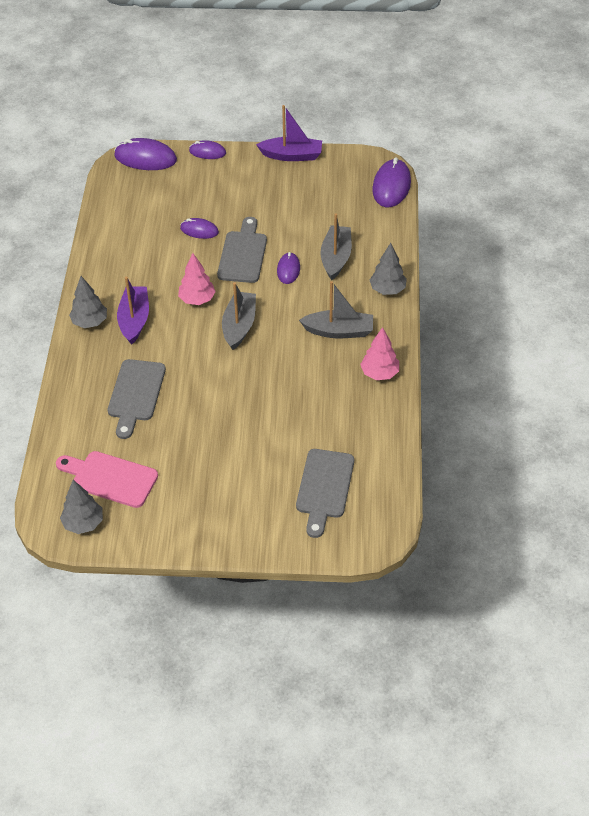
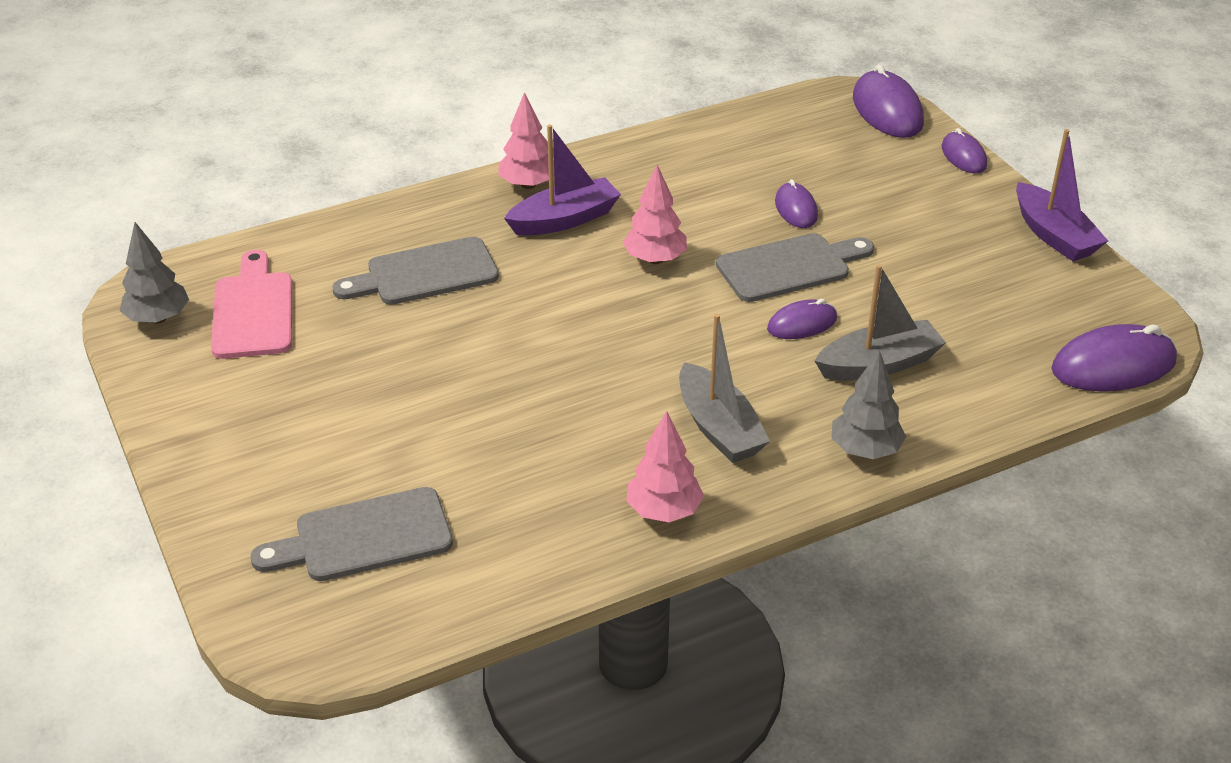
camera: 60 degrees right, 10 degrees down
grey tree [69,276,107,328] -> pink tree [498,92,554,189]
grey boat [222,282,256,350] -> none

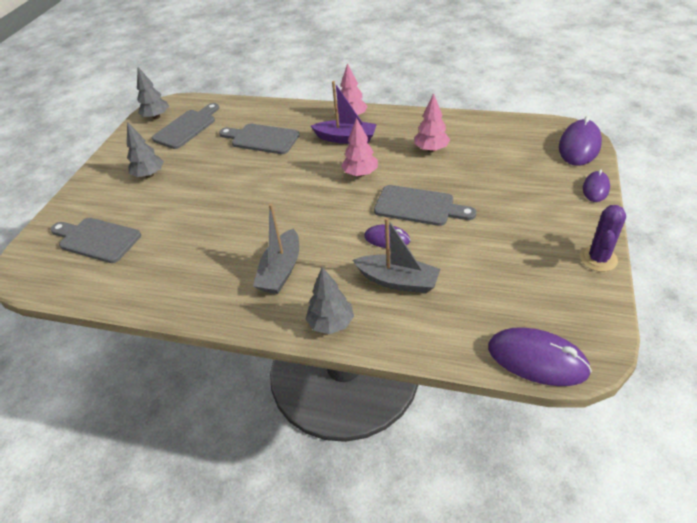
camera: 45 degrees right, 5 degrees up
pink cutting board [211,250,292,359] -> grey cutting board [152,103,219,149]
pink tree [626,411,704,522] -> pink tree moved to [414,93,450,152]
purple mouse [775,179,818,228] -> none
purple boat [1016,129,1108,261] -> purple cactus [580,205,626,272]
none -> grey tree [127,122,164,178]

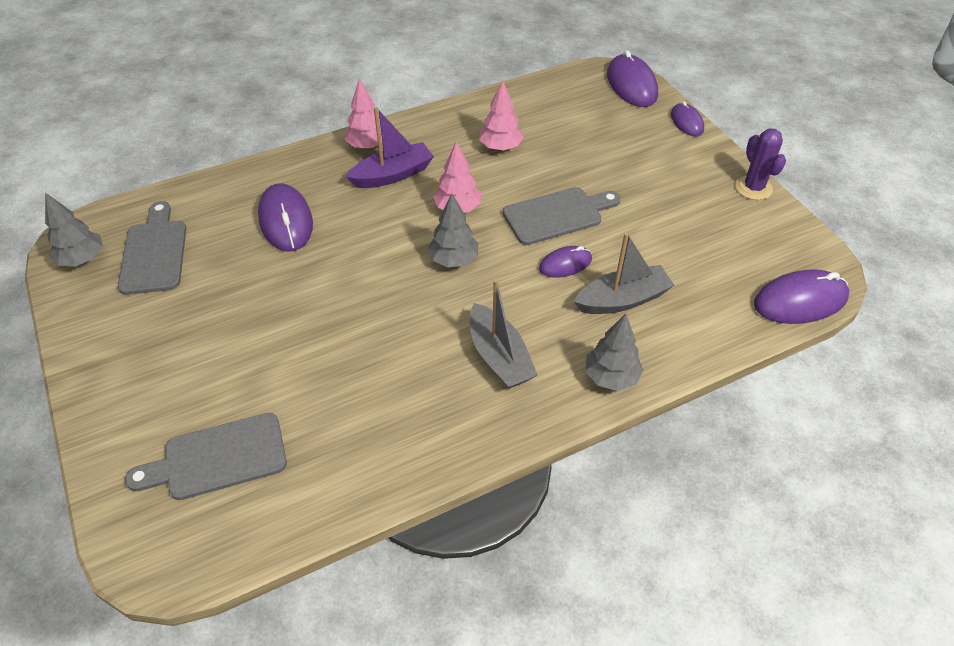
camera: 45 degrees left, 5 degrees up
grey tree [127,122,164,178] -> grey tree moved to [428,193,478,267]
grey cutting board [219,124,300,154] -> purple mouse [258,183,313,252]

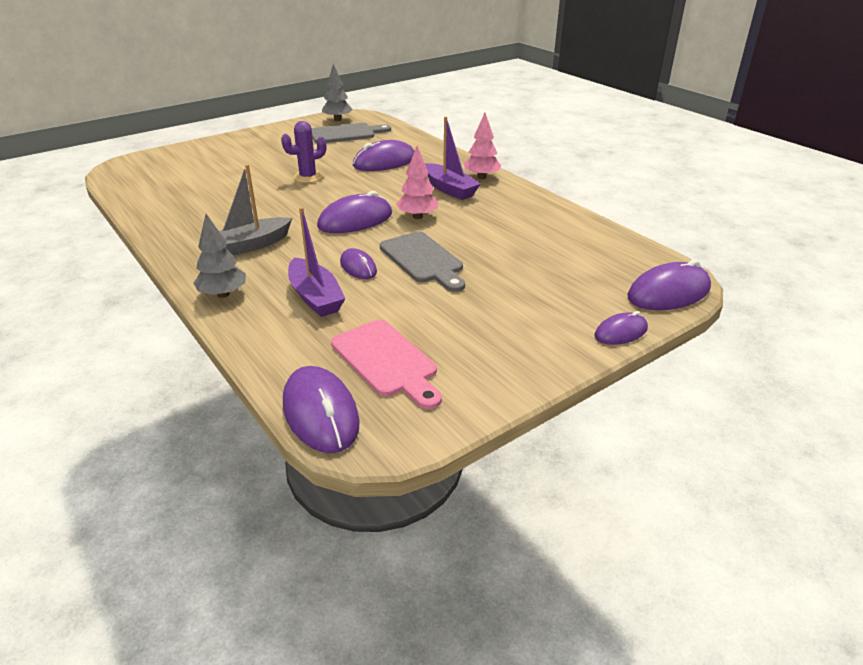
camera: 80 degrees right, 15 degrees down
grey cutting board [125,413,287,500] -> none
grey tree [428,193,478,267] -> purple mouse [317,191,392,233]
pink tree [479,80,524,151] -> none
grey boat [574,233,674,314] -> purple boat [288,207,345,317]
purple cactus [735,128,786,200] -> purple cactus moved to [281,121,326,183]
none -> pink cutting board [331,320,442,409]

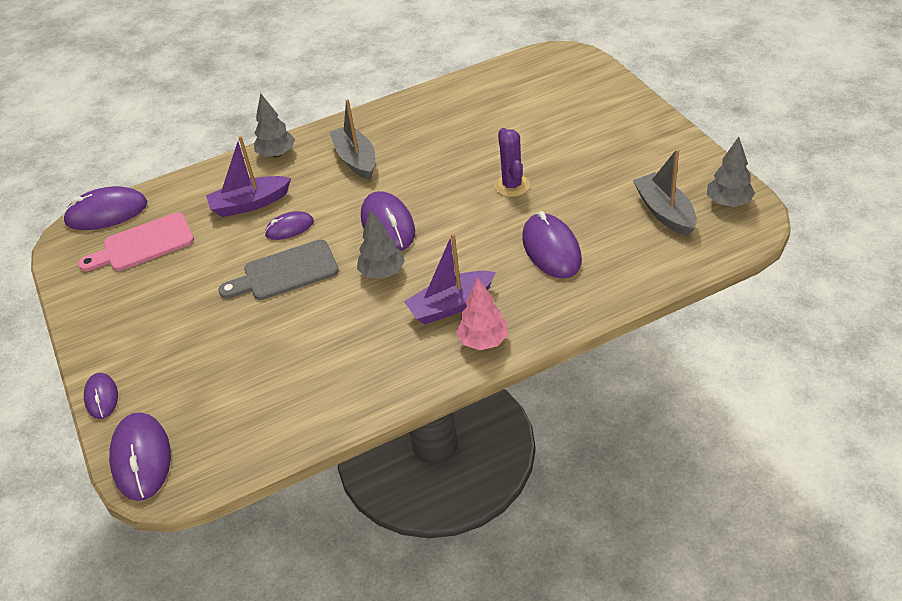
camera: 105 degrees right, 10 degrees up
grey cutting board [312,123,391,143] -> grey boat [633,149,697,236]
pink tree [396,146,438,219] -> grey tree [357,209,405,279]

